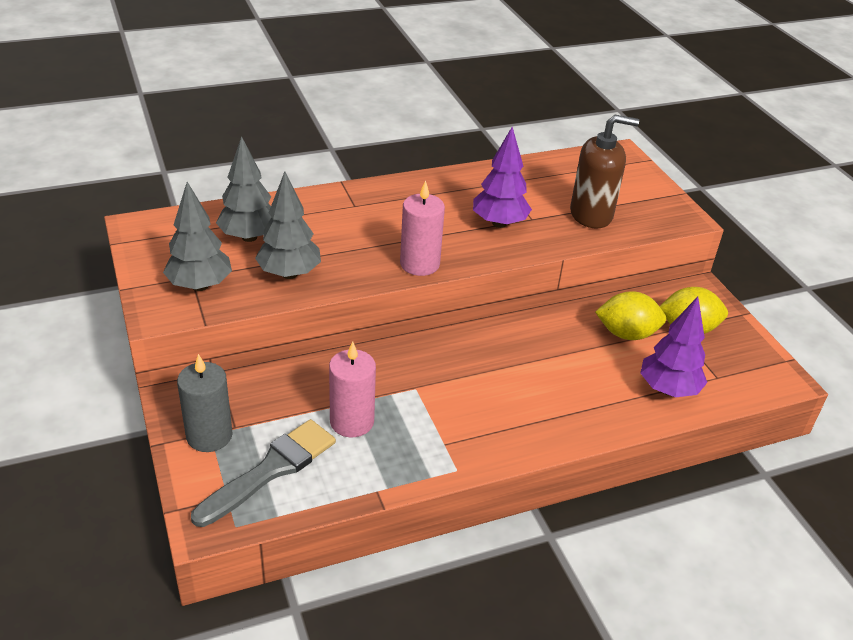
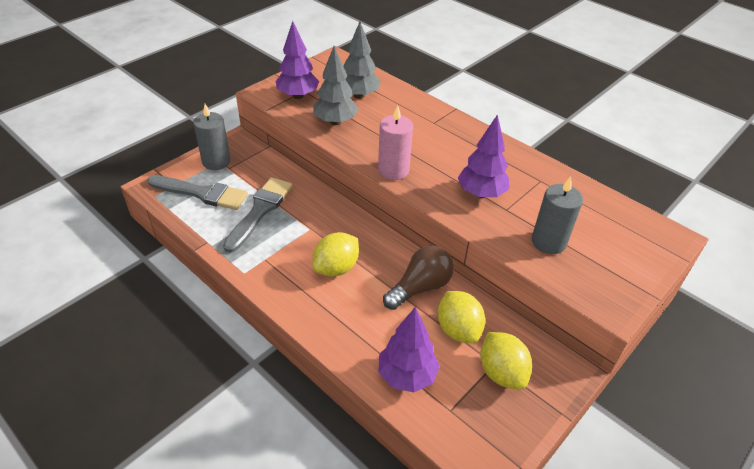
camera: 65 degrees right, 5 degrees up
grey tree [163,182,232,291] -> purple tree [276,21,319,99]
pink candle [329,341,376,437] -> grey brush [223,177,292,253]
brown soap dispenser [570,115,639,229] -> grey candle [532,176,583,254]
none -> yellow lemon [313,232,359,276]
none -> brown light bulb [383,245,454,310]

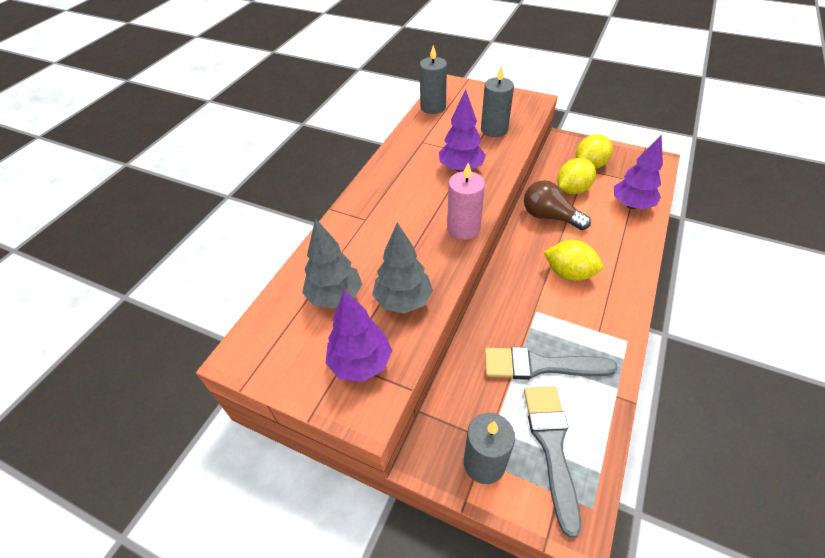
camera: 105 degrees left, 5 degrees up
none -> grey candle [420,45,447,114]

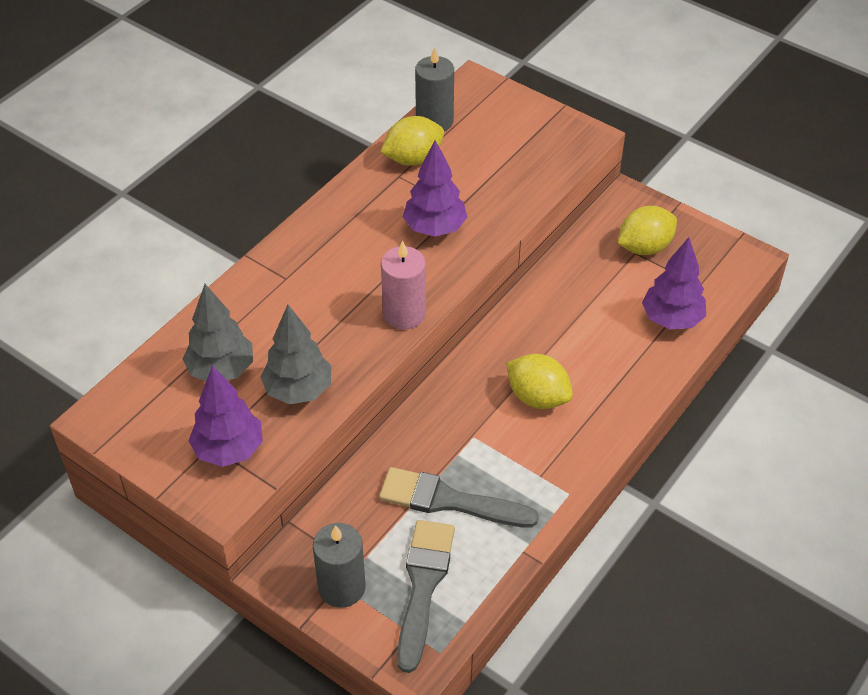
camera: 10 degrees right, 0 degrees up
grey candle [481,65,514,137] -> none
brown light bulb [524,180,591,230] -> none
yellow lemon [557,158,596,194] -> yellow lemon moved to [381,116,444,166]

